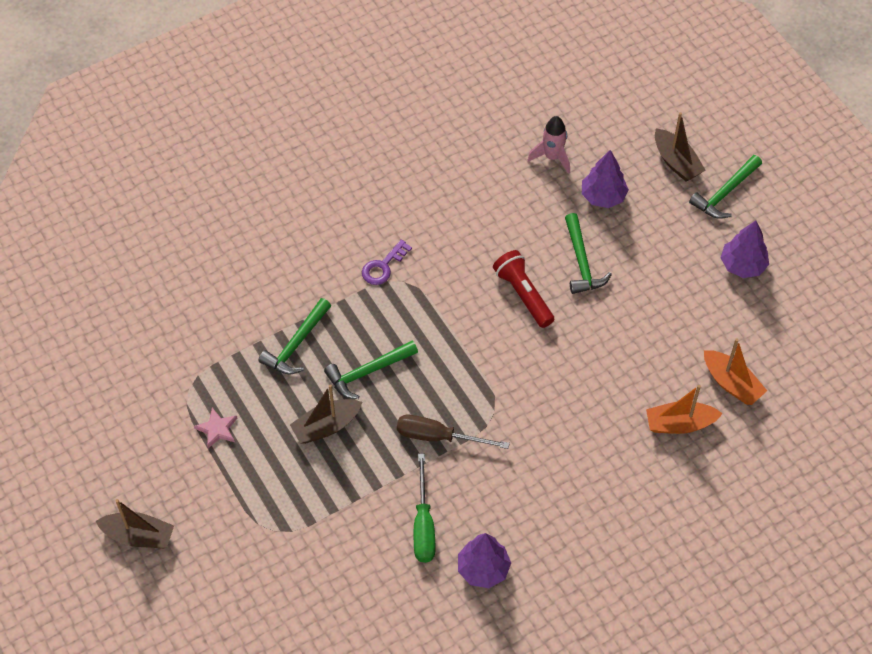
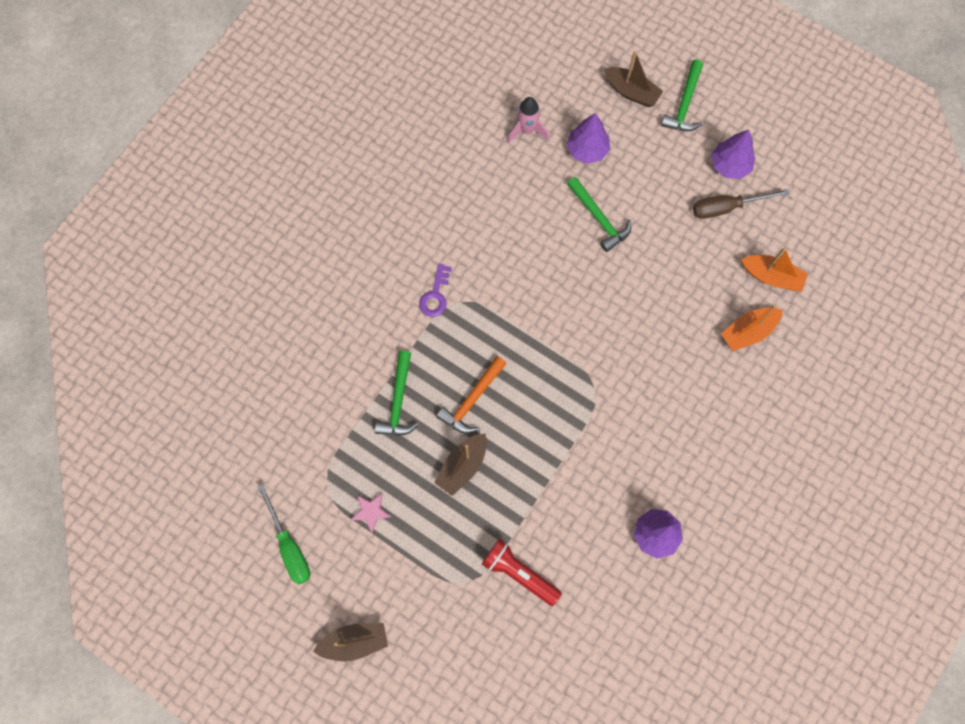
camera: 25 degrees left, 15 degrees up
green hammer [324,341,418,399] -> orange hammer [436,356,507,434]
brown screwdriver [397,415,510,449] -> brown screwdriver moved to [693,189,789,219]
green screwdriver [414,454,435,563] -> green screwdriver moved to [258,484,310,584]
red flashlight [493,250,554,328] -> red flashlight moved to [482,539,562,606]

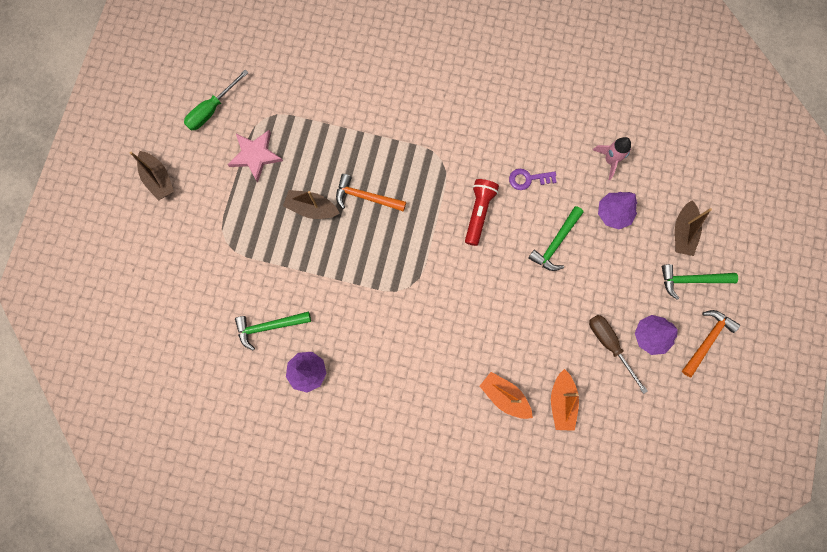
camera: 70 degrees right, 5 degrees up
pink star [350,493,392,533] -> pink star [227,130,283,182], size x1.67
green hammer [375,351,419,436] -> green hammer moved to [235,311,311,350]
purple key [419,264,452,317] -> purple key moved to [509,169,557,190]
red flashlight [482,539,562,606] -> red flashlight moved to [465,179,499,246]
none -> orange hammer [682,310,740,377]

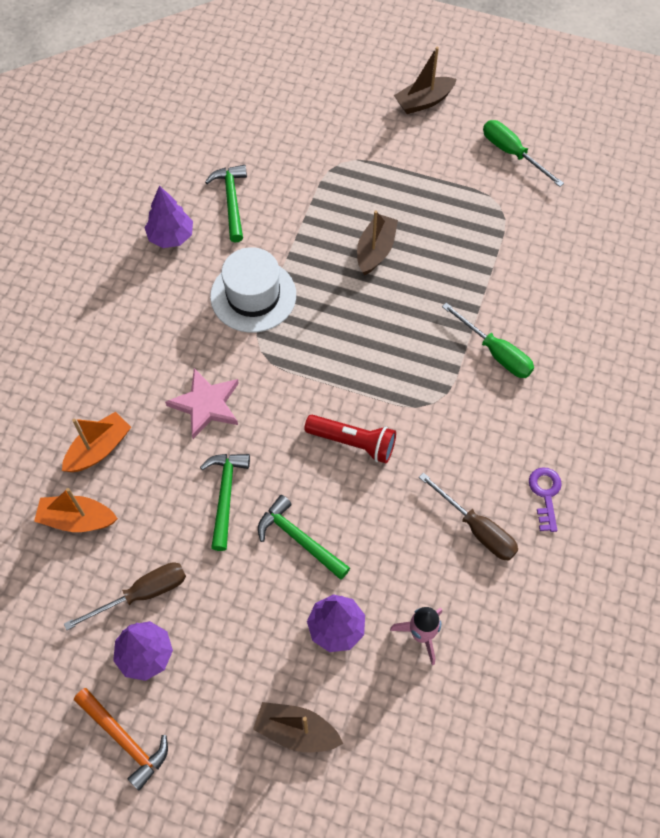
camera: 95 degrees right, 15 degrees down
pink star [227,130,283,182] -> pink star moved to [165,368,239,439]
orange hammer [336,174,406,212] -> none
purple key [509,169,557,190] -> purple key moved to [529,467,562,532]
green hammer [662,264,738,300] -> green hammer moved to [200,454,250,551]
none -> white hat [210,247,296,332]
none -> brown screwdriver [419,472,518,561]
none -> green screwdriver [442,303,534,378]

